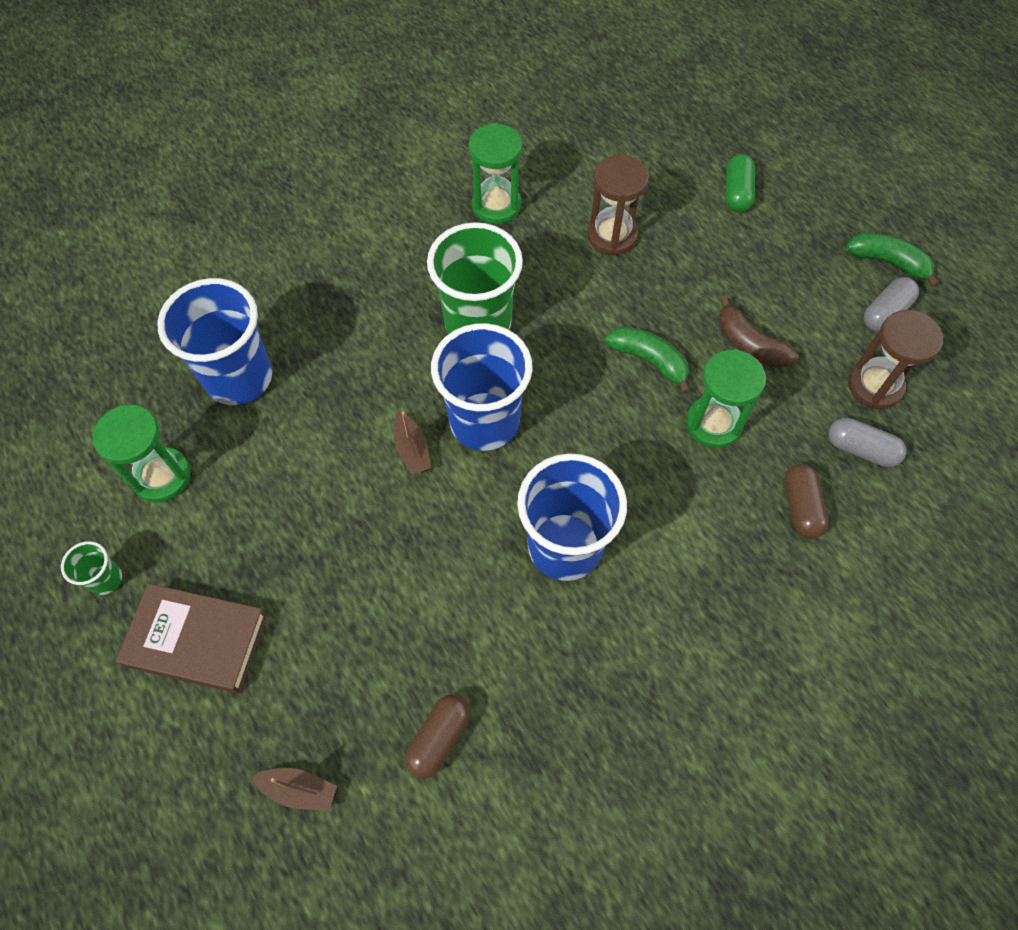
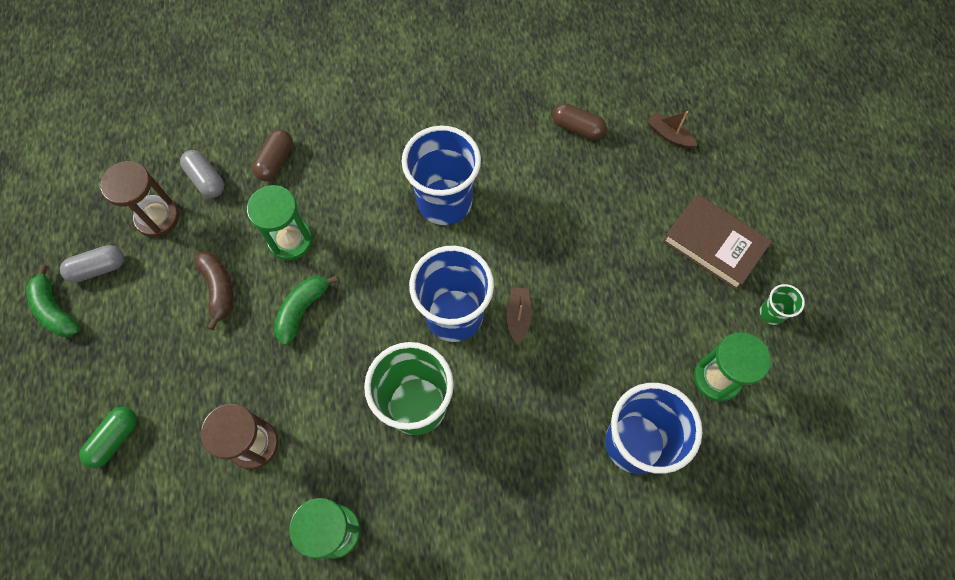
camera: 155 degrees left, 5 degrees up
brown capsule [405,694,470,779] -> brown capsule turned 60 degrees clockwise [552,103,606,140]
green banana [605,326,690,394] -> green banana turned 60 degrees clockwise [274,276,338,345]

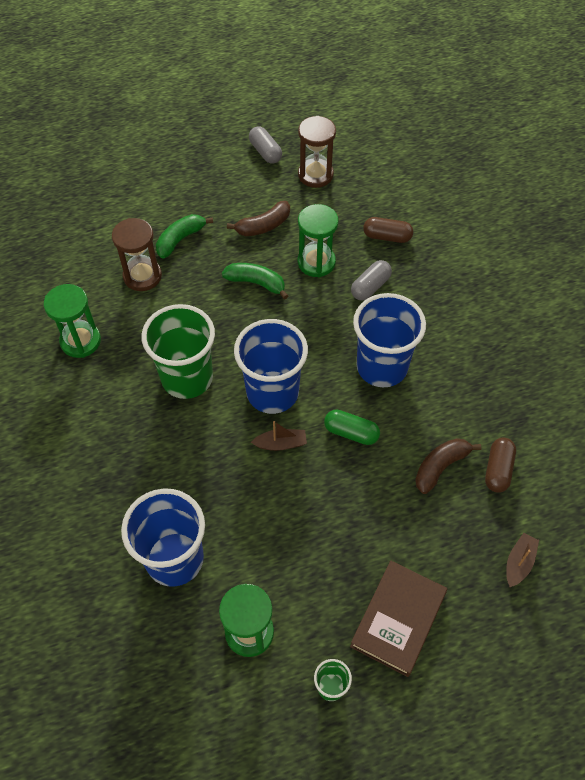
camera: 80 degrees right, 10 degrees down
green banana [26,265,80,337] -> green banana moved to [156,214,213,259]
green capsule [79,407,137,468] -> green capsule moved to [324,409,380,445]
grey capsule [180,150,224,198] -> grey capsule moved to [351,260,392,301]
none -> brown banana [415,438,481,494]

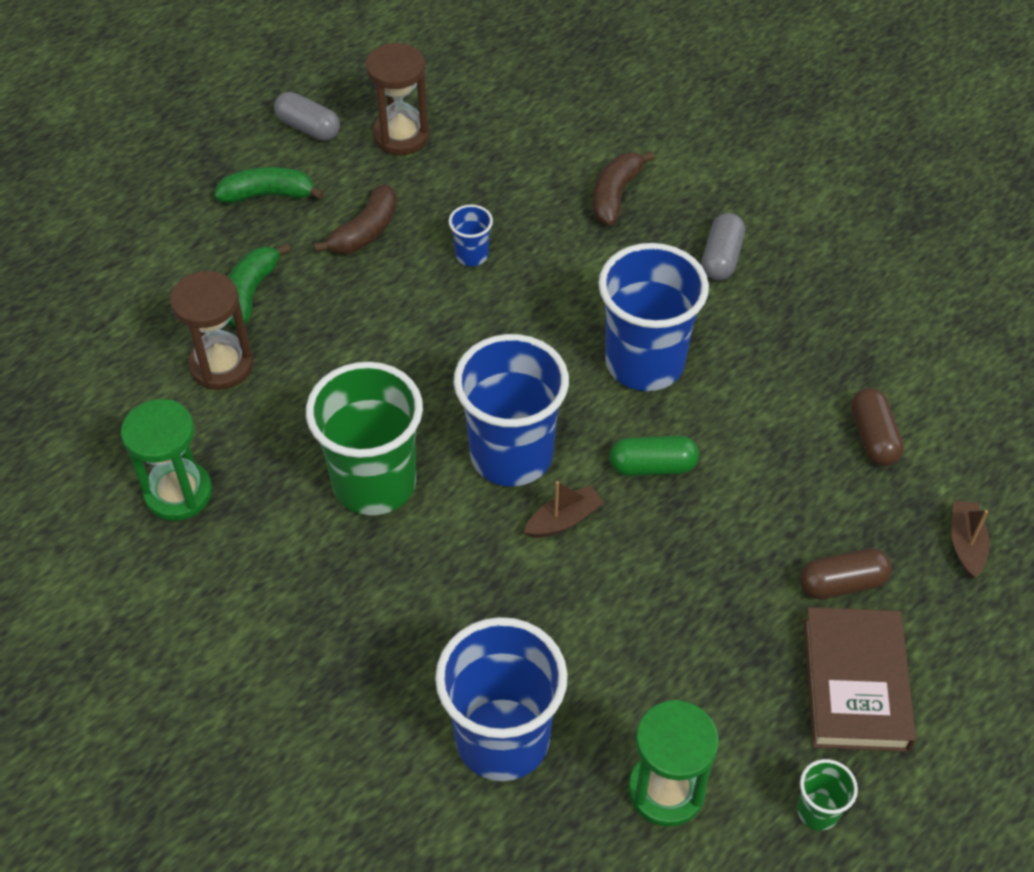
camera: 25 degrees left, 5 degrees down
green banana [222,263,288,299] -> green banana moved to [214,167,324,204]
green hourglass [298,204,338,277] -> blue cup [449,205,493,266]
grey capsule [351,260,392,301] -> grey capsule moved to [702,213,745,280]
brown capsule [363,217,413,243] -> brown capsule moved to [800,548,892,599]
brown banana [415,438,481,494] -> brown banana moved to [592,151,655,225]

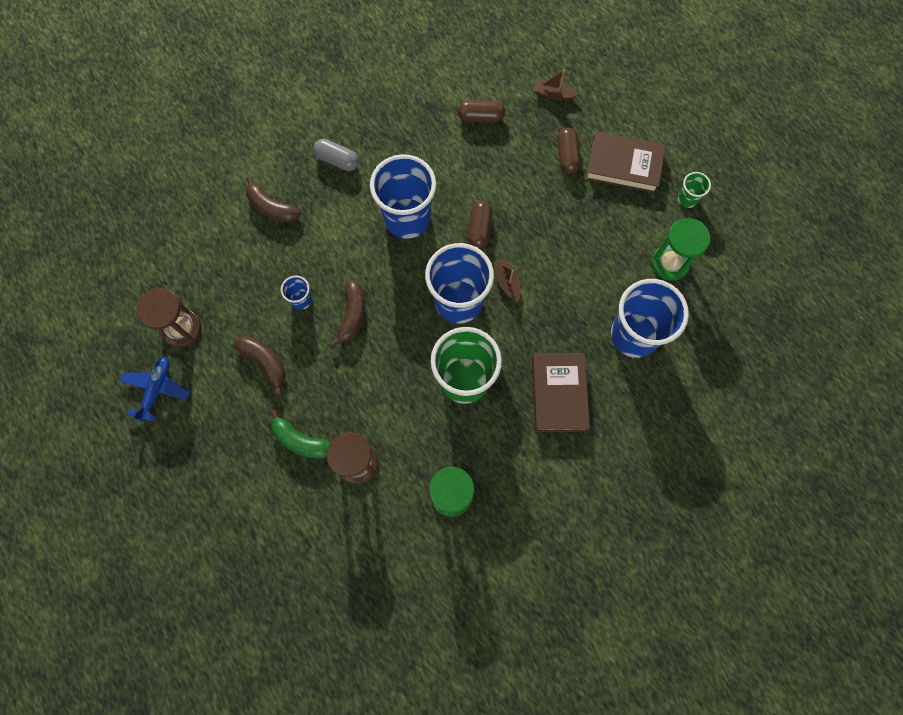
camera: 80 degrees left, 20 degrees up
green banana [214,167,324,204] -> none
grey capsule [274,92,340,141] -> blue plane [120,357,190,422]
green capsule [610,436,699,476] -> brown capsule [468,201,492,249]
none -> brown banana [331,279,365,347]
none -> brown book [532,353,590,432]

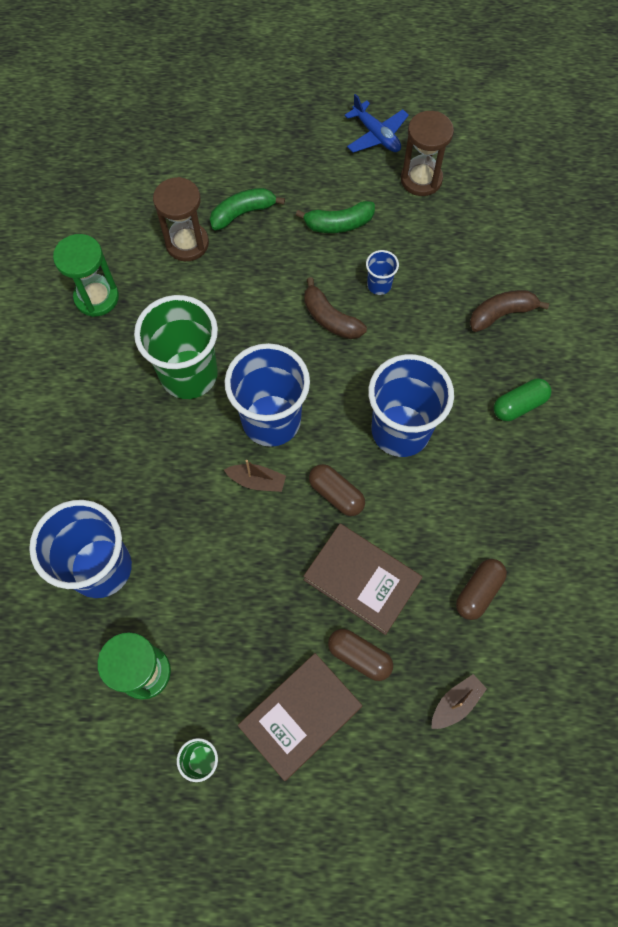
camera: 125 degrees right, 5 degrees down
brown banana [233,336,286,395] -> green banana [296,201,375,233]
grey capsule [313,139,359,171] -> green capsule [494,379,551,421]
brown book [532,353,590,432] -> brown book moved to [304,524,423,635]

